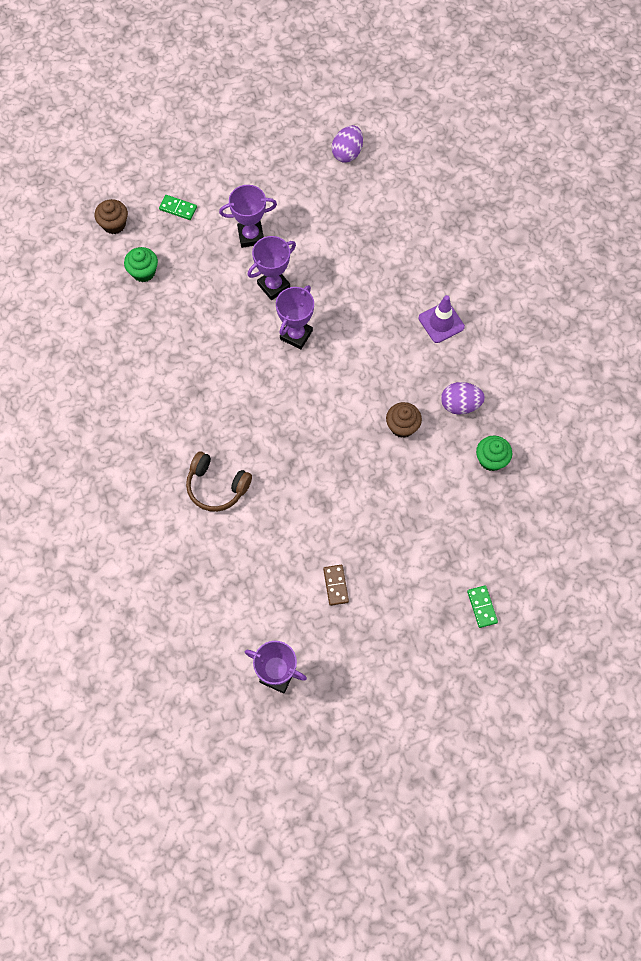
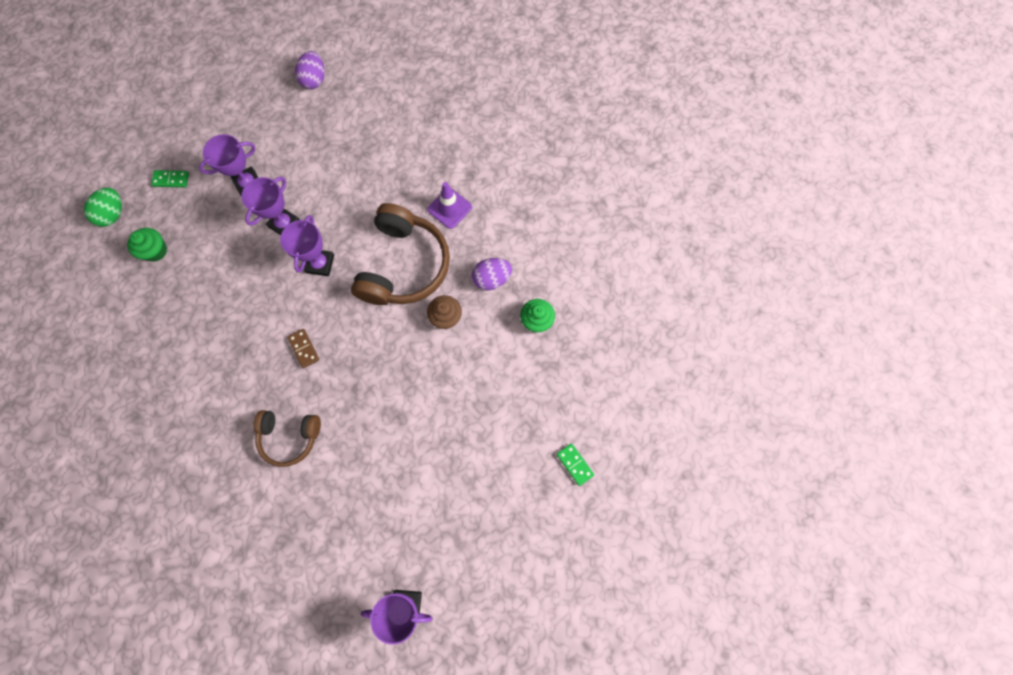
camera: 20 degrees left, 5 degrees up
brown cupcake [95,199,128,234] -> green egg [84,188,122,227]
brown domino [323,565,349,606] -> brown domino moved to [288,329,319,368]
none -> brown headphones [351,203,450,305]

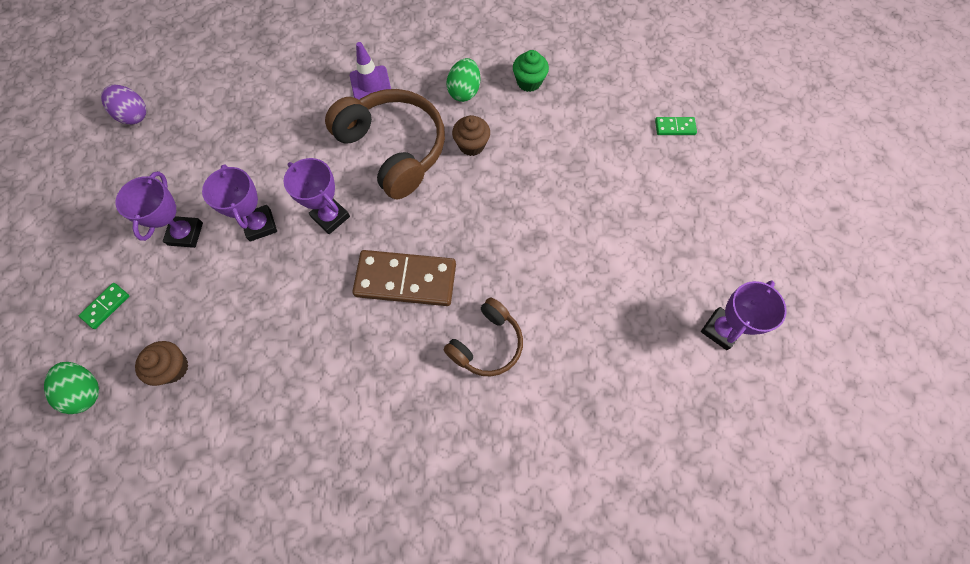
camera: 55 degrees left, 5 degrees down
green cupcake [127,228,167,262] -> brown cupcake [135,341,189,386]
brown domino [288,329,319,368] -> brown domino [352,250,456,306], size x2.22
purple egg [472,258,512,291] -> green egg [446,58,480,102]

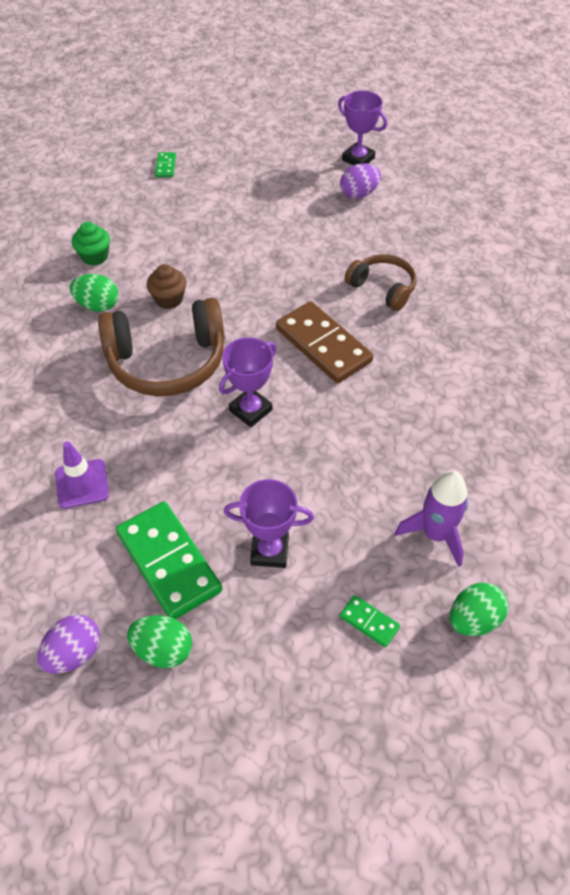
camera: 90 degrees left, 15 degrees down
brown cupcake [135,341,189,386] -> purple rocket [395,471,468,567]
purple trophy [202,164,277,242] -> none
brown headphones [325,89,445,199] -> brown headphones turned 150 degrees counterclockwise [98,298,225,396]
purple traffic cone [350,42,391,100] -> purple traffic cone moved to [55,441,109,509]
brown domino [352,250,456,306] -> brown domino turned 45 degrees counterclockwise [276,301,373,383]
none -> green domino [116,501,222,619]
none -> green egg [127,615,192,668]
none -> purple egg [340,163,381,199]

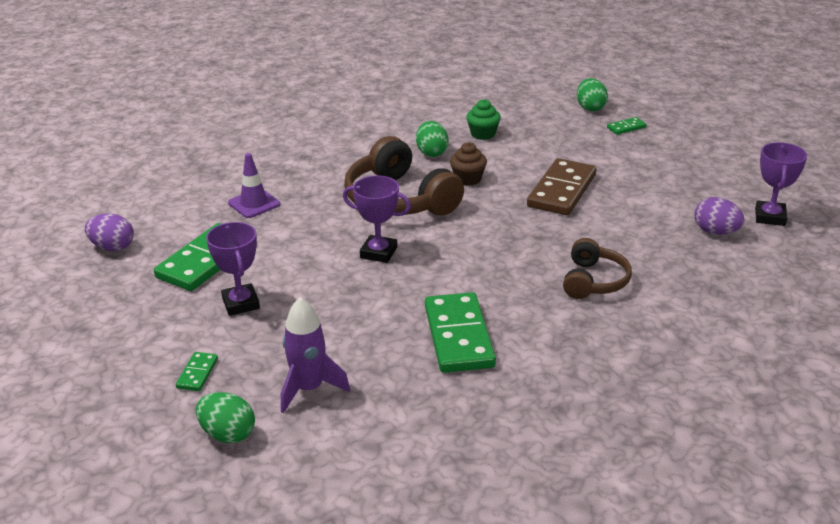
camera: 65 degrees right, 20 degrees down
green egg [127,615,192,668] -> green egg moved to [577,78,608,111]
brown domino [276,301,373,383] -> brown domino moved to [527,158,597,215]
none -> green domino [425,292,496,373]

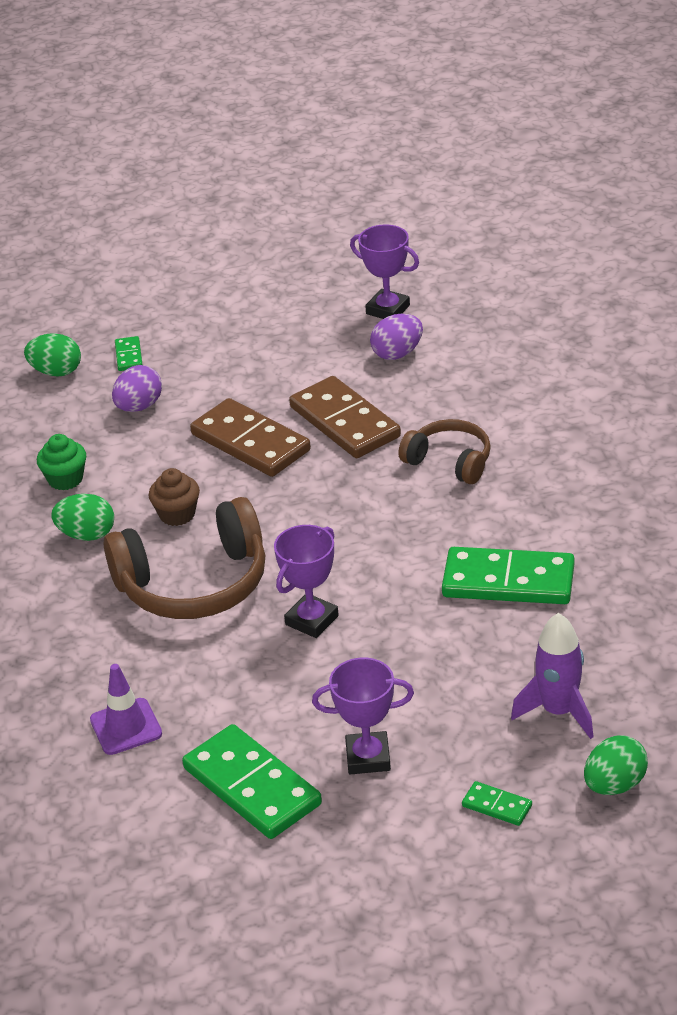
camera: 70 degrees left, 5 degrees up
purple egg [85,213,134,251] -> purple egg moved to [112,365,162,412]
none -> brown domino [289,376,401,458]

